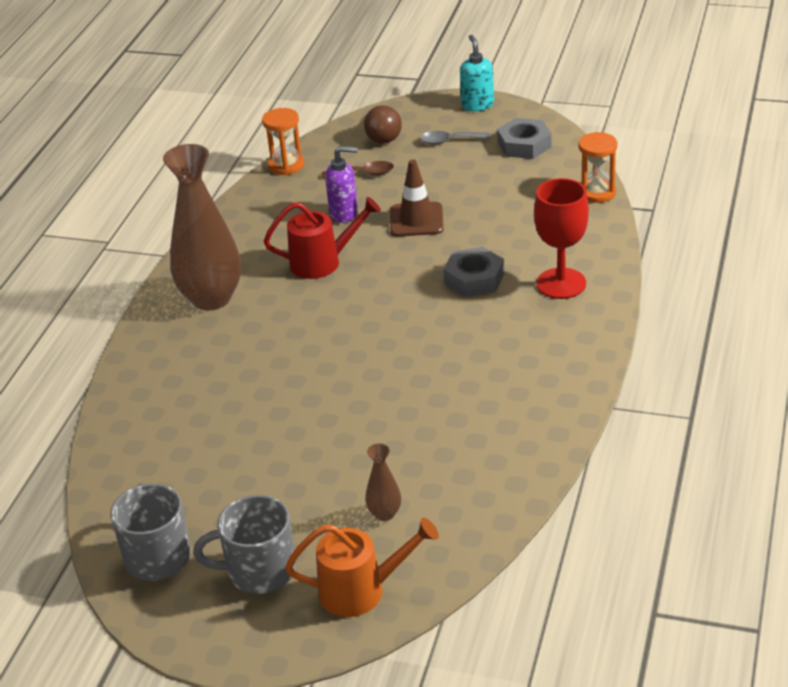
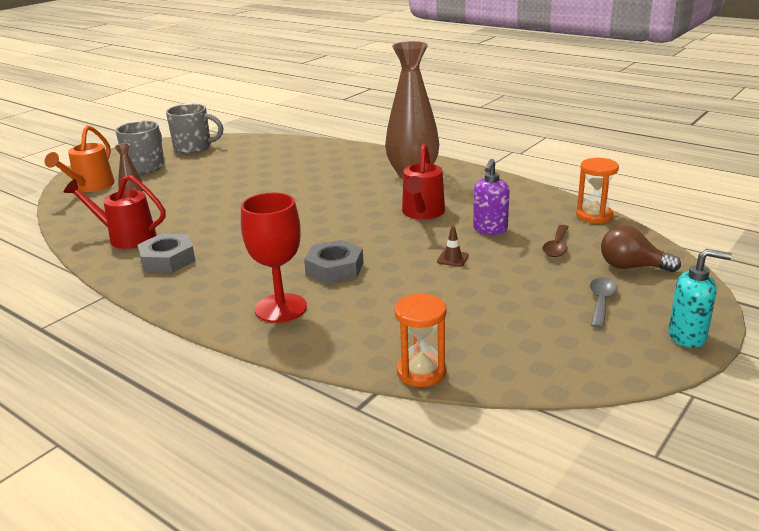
camera: 110 degrees right, 10 degrees down
brown traffic cone [390,159,444,237] -> brown traffic cone [437,226,469,267], size x0.51
grey nut [497,118,552,159] -> grey nut moved to [138,234,195,273]
none -> red watering can [64,175,166,249]

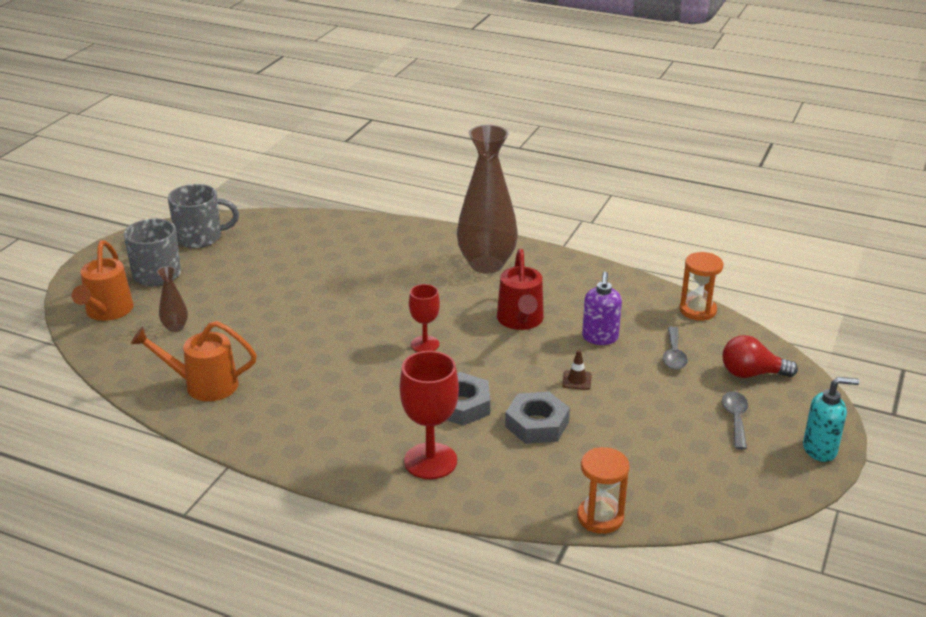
camera: 15 degrees left, 5 degrees up
red watering can [64,175,166,249] -> orange watering can [131,321,257,401]
grey nut [138,234,195,273] -> grey nut moved to [505,392,570,444]
brown spoon [542,225,569,257] -> grey spoon [663,326,688,370]
brown light bulb [601,225,681,272] -> red light bulb [723,335,798,378]
none -> red goblet [409,284,440,352]

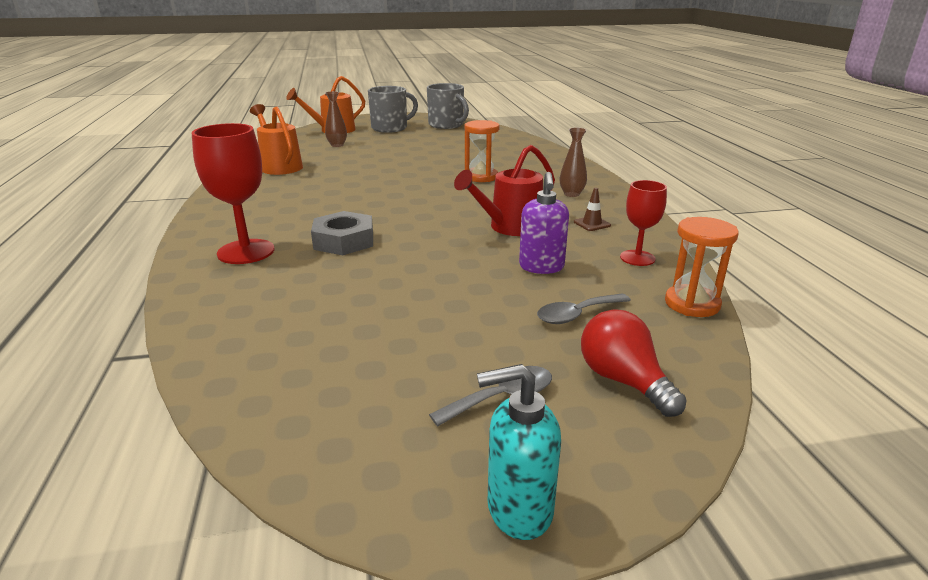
camera: 55 degrees right, 5 degrees down
red goblet [409,284,440,352] -> red goblet moved to [620,180,667,266]
brown vase [457,125,518,273] -> brown vase [560,128,587,197], size x0.43
grey nut [505,392,570,444] -> none
brown traffic cone [562,350,592,390] -> brown traffic cone moved to [574,188,611,231]
orange hourglass [577,447,630,534] -> orange hourglass moved to [464,120,500,182]
purple soap dispenser [582,272,622,345] -> purple soap dispenser turned 60 degrees counterclockwise [519,172,569,274]
turquoise soap dispenser [803,377,859,462] -> turquoise soap dispenser turned 120 degrees clockwise [477,364,561,540]

